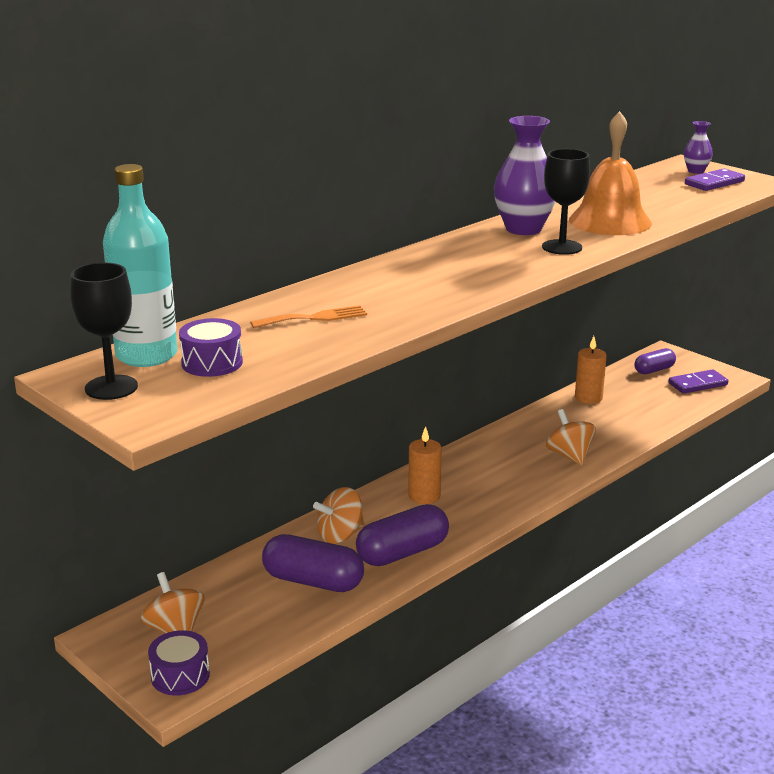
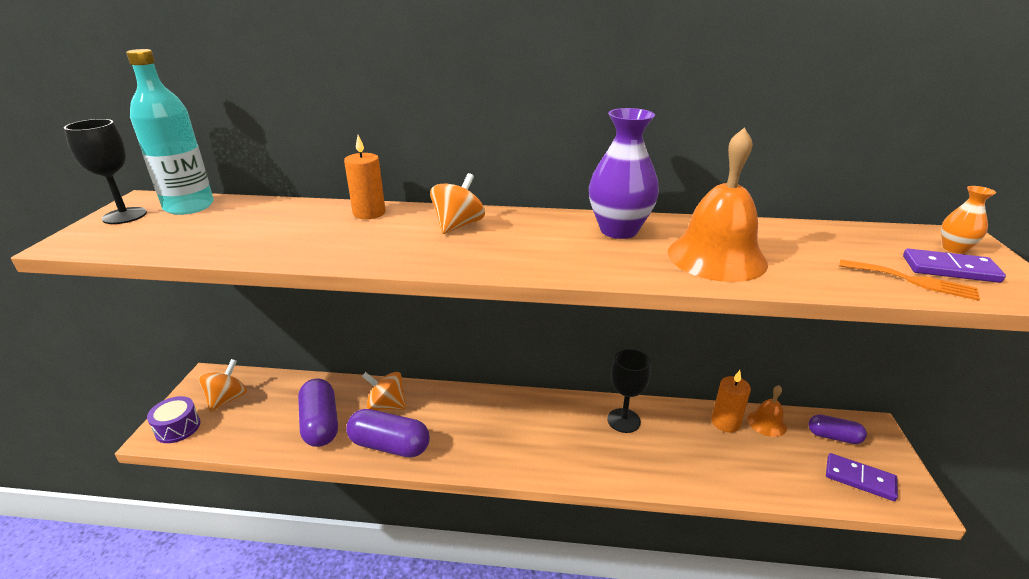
camera: 50 degrees right, 5 degrees up
purple drum [179,318,243,377] -> none
orange fork [250,305,367,328] -> orange fork moved to [839,260,980,301]
orange candle [408,426,442,504] -> orange candle moved to [344,135,385,219]
black goblet [542,149,590,255] -> black goblet moved to [607,349,651,433]
orange spinning top [546,409,596,466] -> orange spinning top moved to [430,173,485,234]
purple vase [684,121,713,174] -> orange vase [941,186,996,254]
none -> orange bell [748,385,787,437]

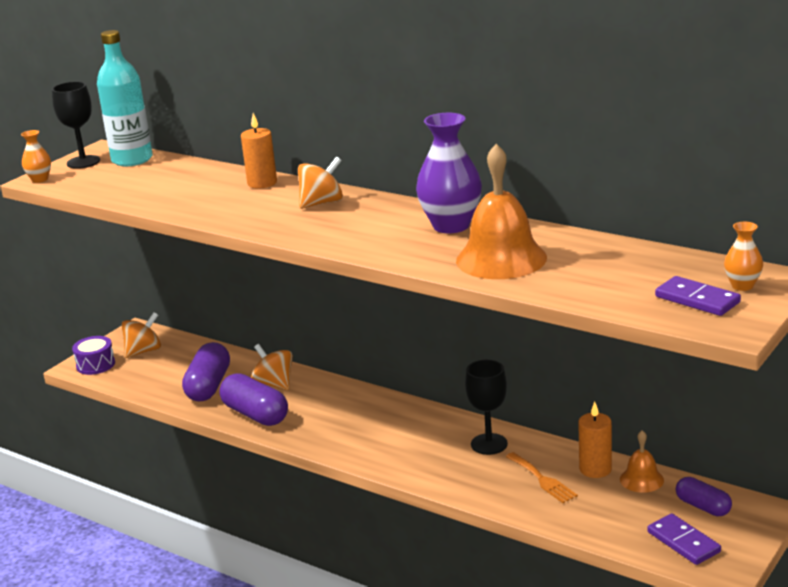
camera: 30 degrees right, 5 degrees down
orange fork [839,260,980,301] -> orange fork moved to [506,452,578,503]
none -> orange vase [21,130,51,183]

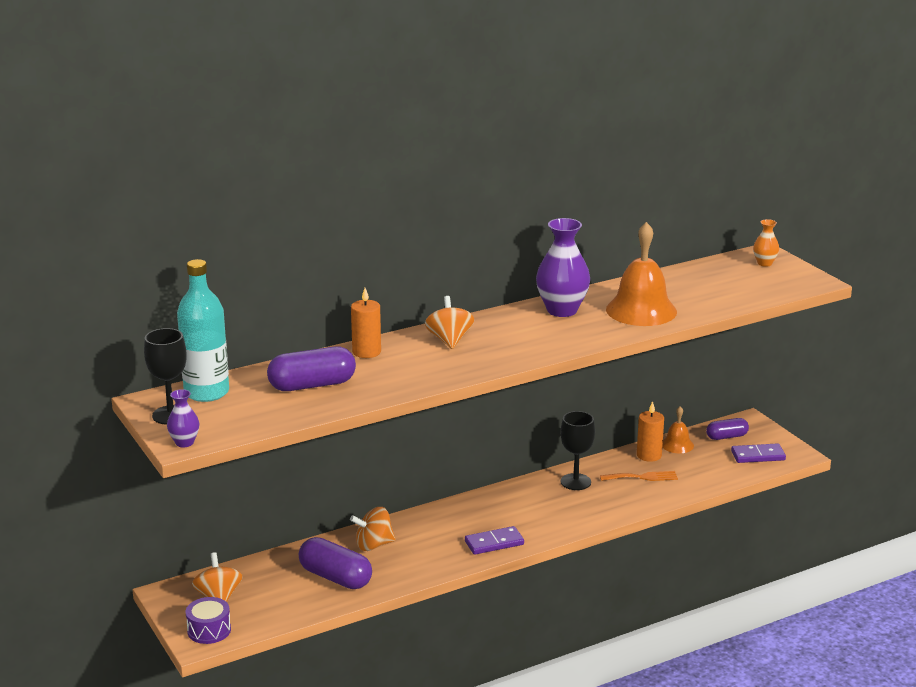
camera: 65 degrees left, 0 degrees up
orange vase [21,130,51,183] -> purple vase [167,389,199,447]
purple capsule [219,373,288,426] -> purple capsule moved to [267,347,356,391]
purple domino [655,276,741,316] -> purple domino moved to [465,526,524,555]

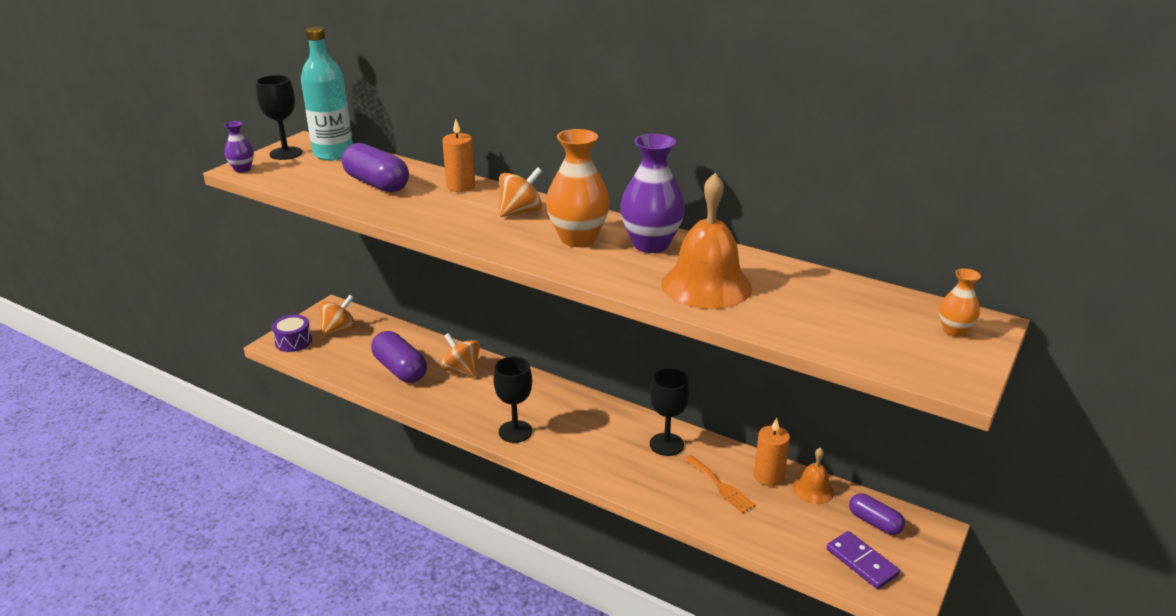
camera: 60 degrees right, 5 degrees up
purple capsule [299,537,372,589] -> purple capsule turned 45 degrees counterclockwise [371,331,427,383]
purple domino [465,526,524,555] -> black goblet [493,357,532,443]
none -> orange vase [546,129,610,247]

